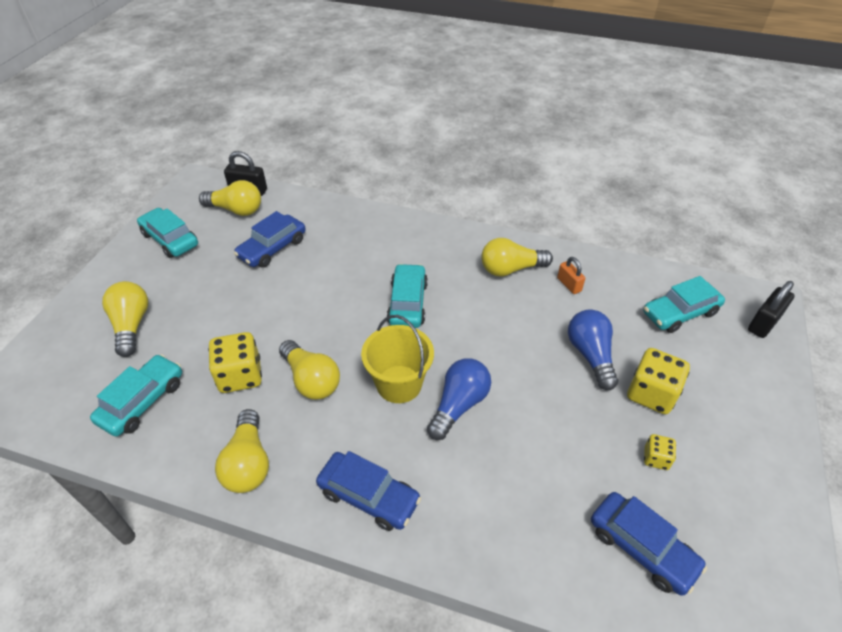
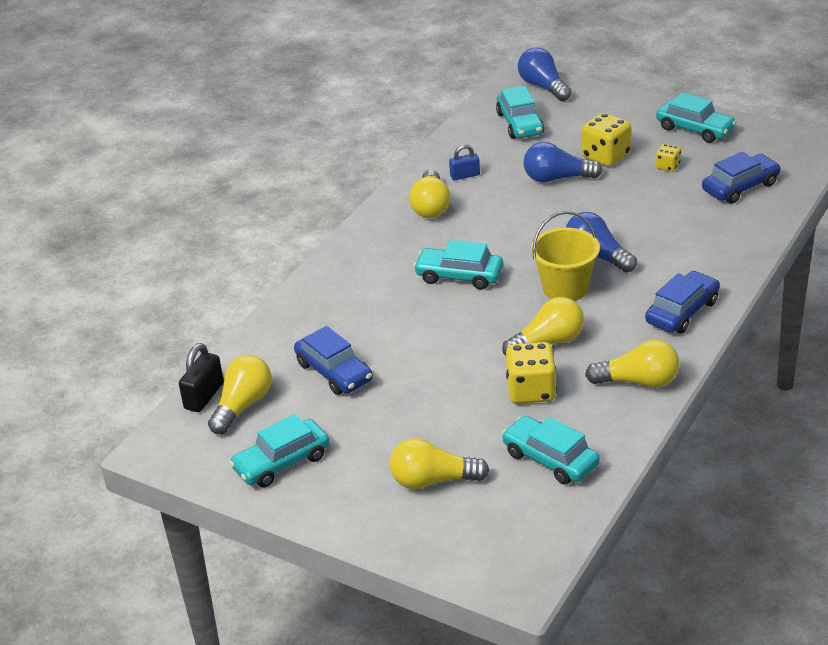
camera: 75 degrees left, 10 degrees down
orange padlock [557,257,585,294] -> blue padlock [449,144,480,180]
black padlock [748,281,795,338] -> blue light bulb [518,48,572,101]
none -> turquoise car [656,92,736,143]

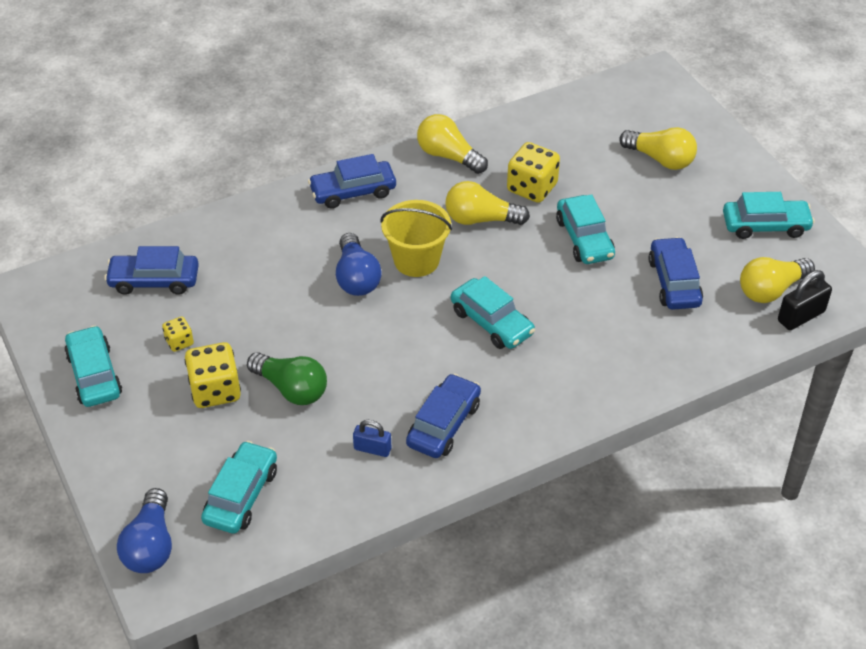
camera: 150 degrees left, 10 degrees up
yellow light bulb [409,170,451,218] -> blue car [406,374,481,458]
turquoise car [502,416,600,485] -> turquoise car moved to [556,194,615,264]
blue light bulb [524,142,602,183] -> green light bulb [247,352,327,405]

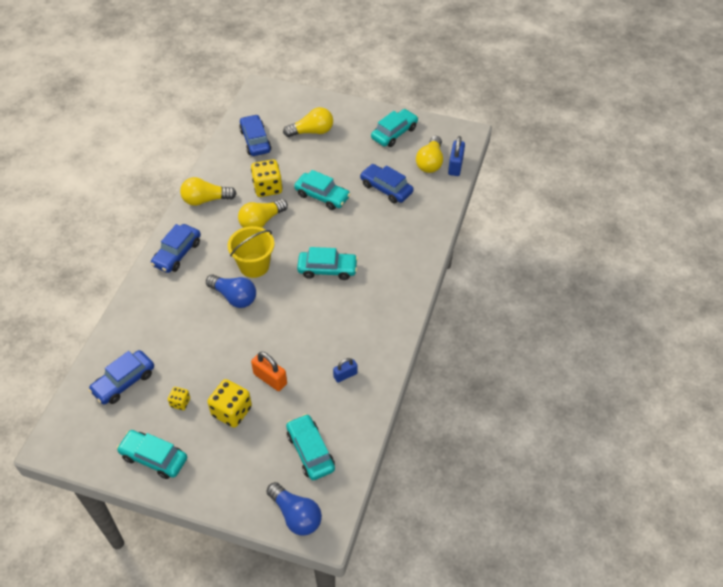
camera: 45 degrees left, 5 degrees up
green light bulb [247,352,327,405] -> orange padlock [251,352,287,391]
blue car [406,374,481,458] -> blue car moved to [239,114,272,156]
black padlock [778,270,832,330] -> blue padlock [448,136,465,176]

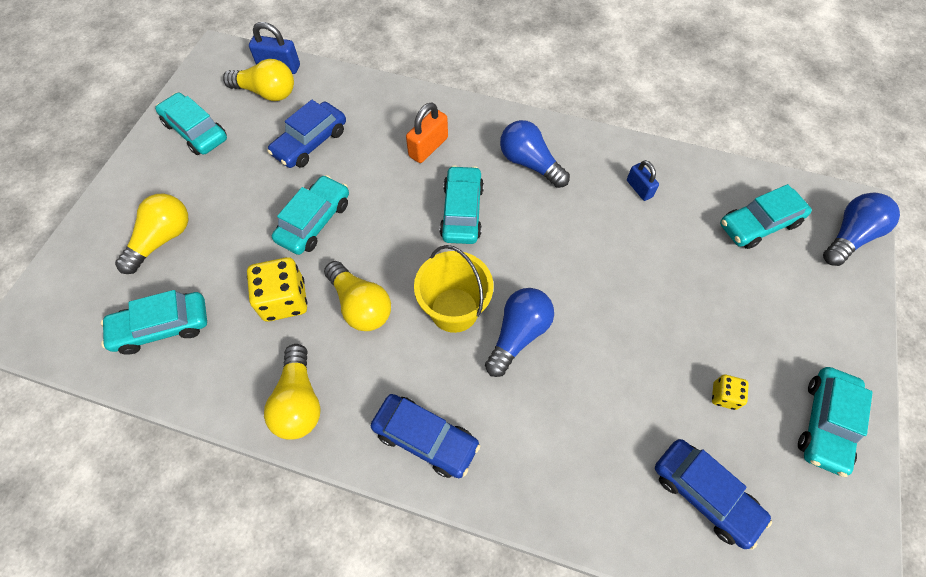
camera: 90 degrees left, 10 degrees up
yellow dice [207,379,252,428] -> none
blue car [239,114,272,156] -> turquoise car [101,290,207,355]
orange padlock [251,352,287,391] -> orange padlock moved to [406,102,448,163]
yellow light bulb [283,107,333,137] -> yellow light bulb turned 45 degrees clockwise [115,194,188,274]
none -> blue light bulb [500,120,570,188]

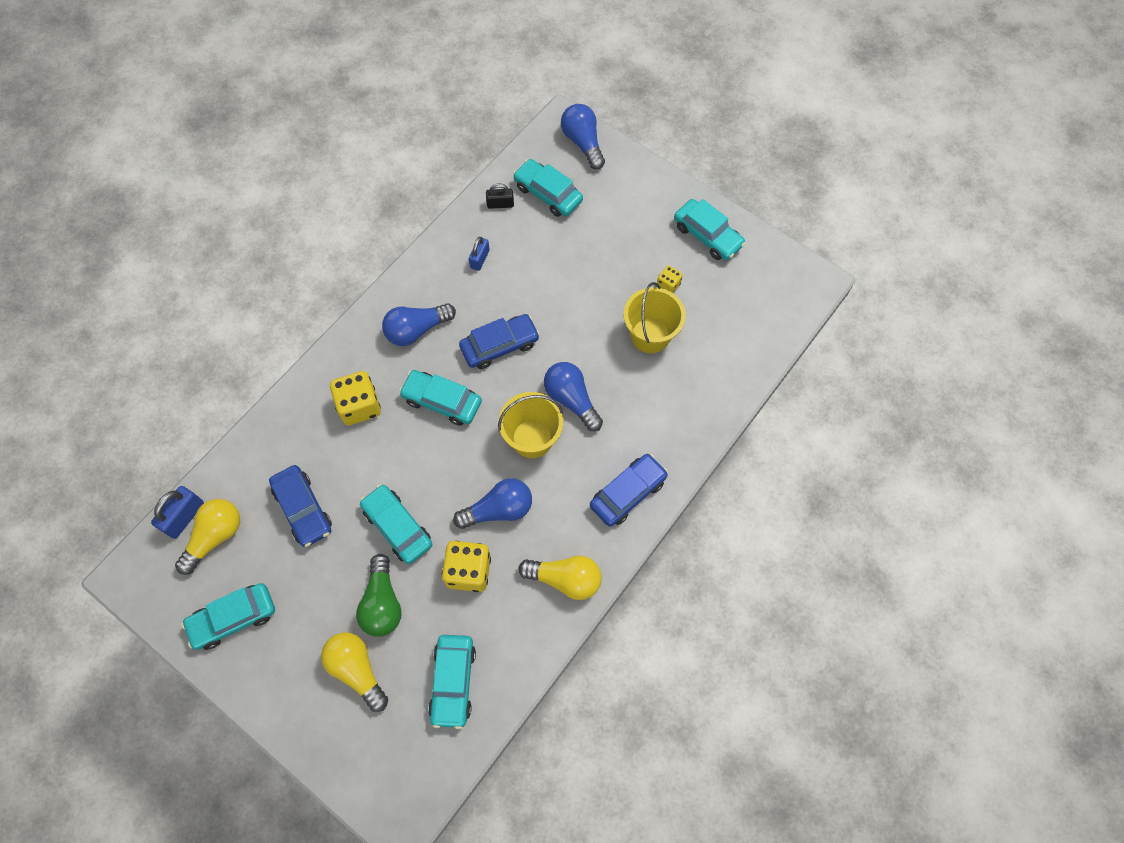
camera: 70 degrees left, 5 degrees up
yellow light bulb [324,261,391,331] -> blue light bulb [453,478,532,529]
orange padlock [406,102,448,163] -> yellow dice [330,371,381,425]
blue padlock [627,160,659,201] -> blue padlock turned 60 degrees counterclockwise [469,237,490,271]
blue car [655,439,772,550] -> blue car moved to [459,314,540,369]
turquoise car [720,184,812,249] -> turquoise car turned 135 degrees clockwise [513,159,583,217]
none -> green light bulb [356,554,402,637]
none -> black padlock [486,183,514,209]
none -> yellow bucket [623,282,686,353]

